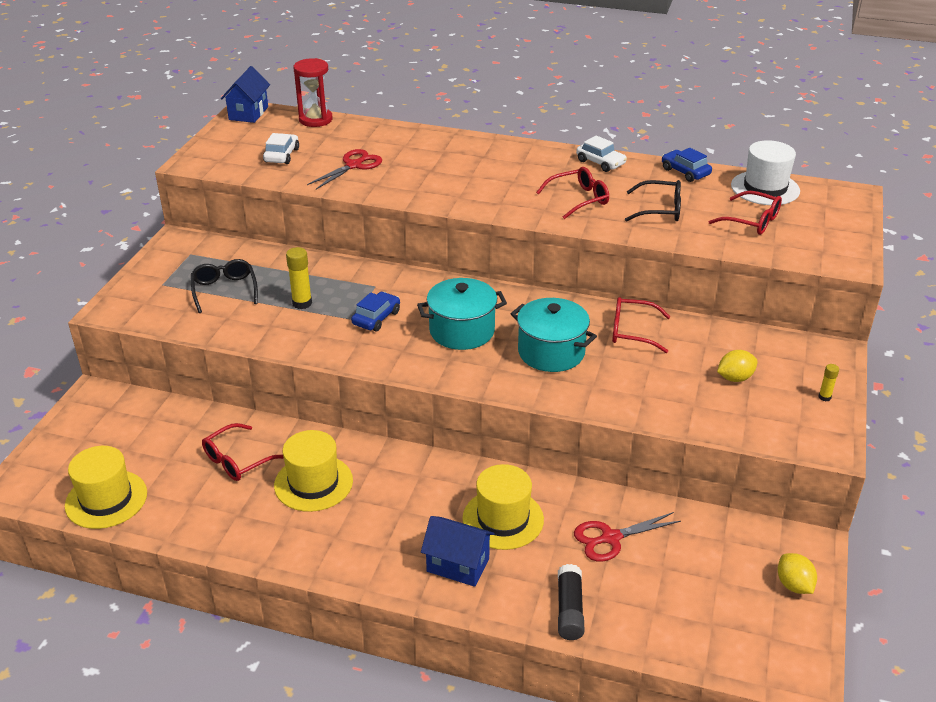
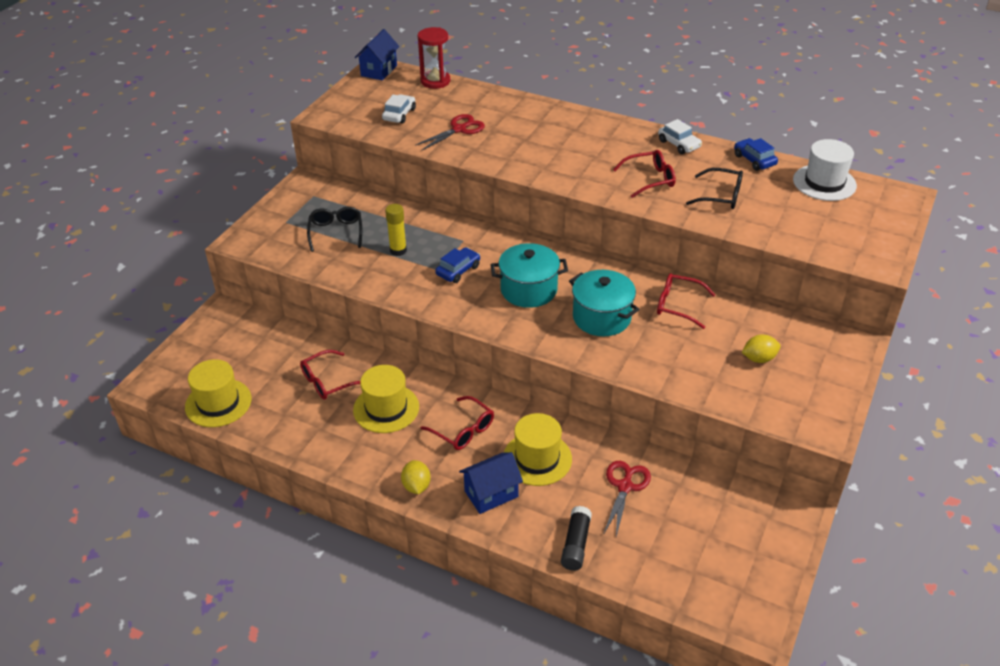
camera: 10 degrees right, 5 degrees up
blue house [421,516,495,587] -> blue house turned 60 degrees counterclockwise [459,452,523,514]
red scissors [574,512,681,562] -> red scissors turned 120 degrees clockwise [603,461,651,537]
red glasses [709,191,782,235] -> red glasses moved to [421,396,494,450]
yellow lemon [777,553,817,594] -> yellow lemon moved to [401,460,431,494]
yellow glue stick [819,364,839,401] -> none

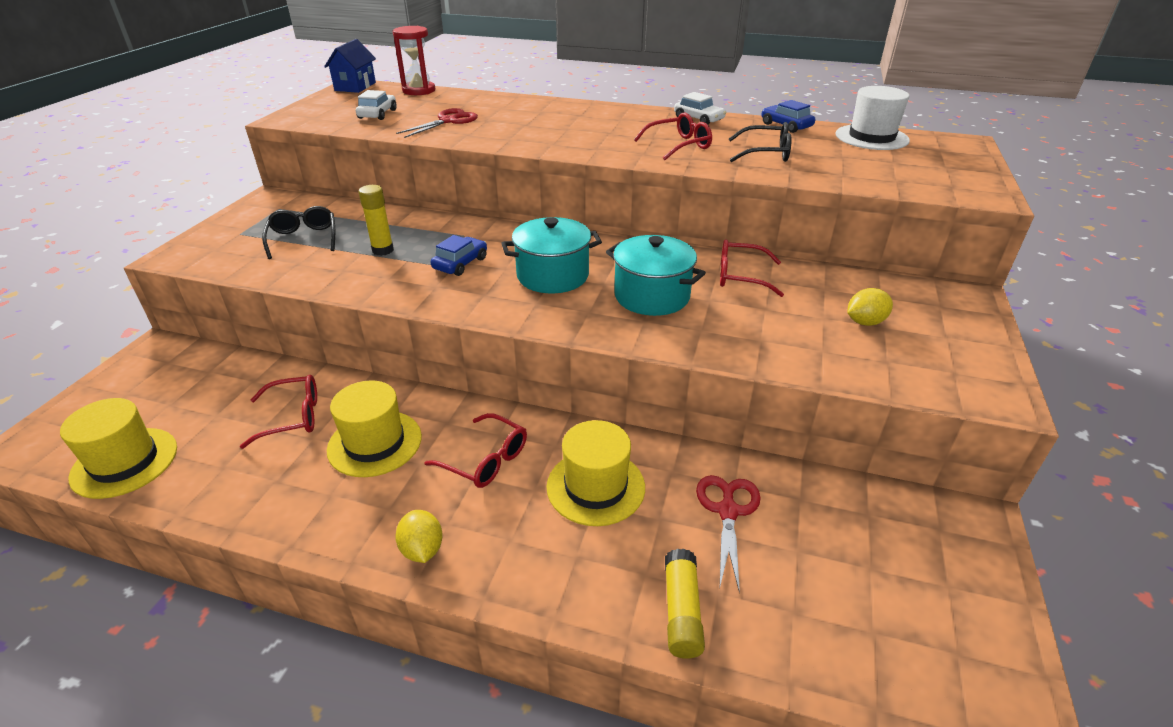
camera: 10 degrees left, 5 degrees down
red glasses [300,350,360,400] -> red glasses turned 150 degrees counterclockwise [240,375,317,449]
blue house [459,452,523,514] -> none
black glue stick [561,506,592,571] -> yellow glue stick [665,549,705,659]

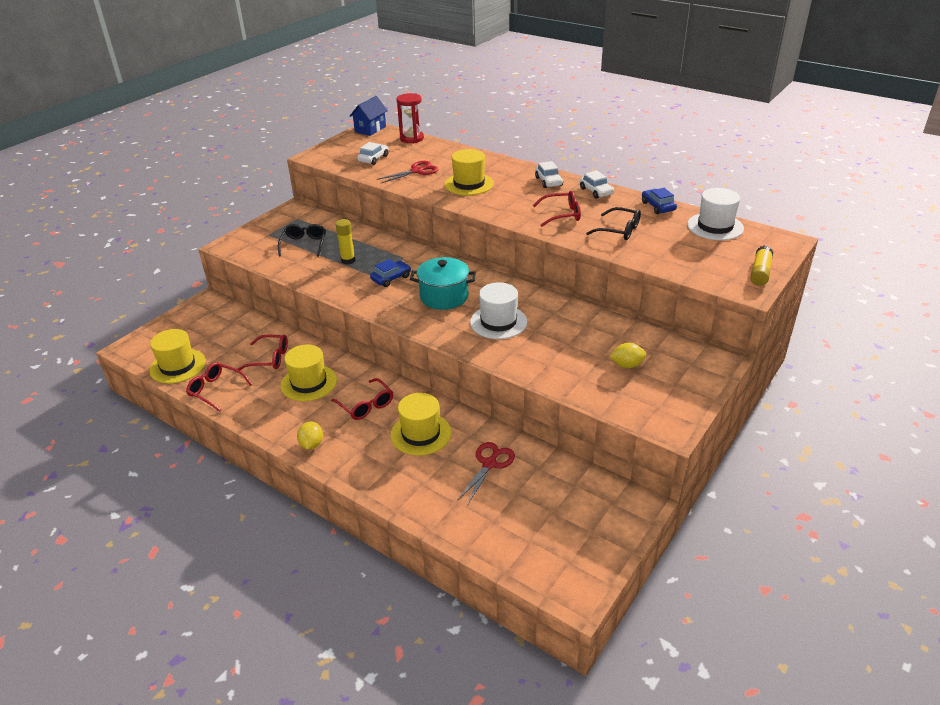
camera: 20 degrees right, 0 degrees up
turquoise pot [606,235,706,316] -> white hat [470,282,527,339]
yellow glue stick [665,549,705,659] -> yellow glue stick moved to [750,246,773,286]
red glasses [720,239,784,297] -> red glasses moved to [186,362,252,412]
none -> yellow hat [445,149,494,195]
none -> white car [535,161,563,188]

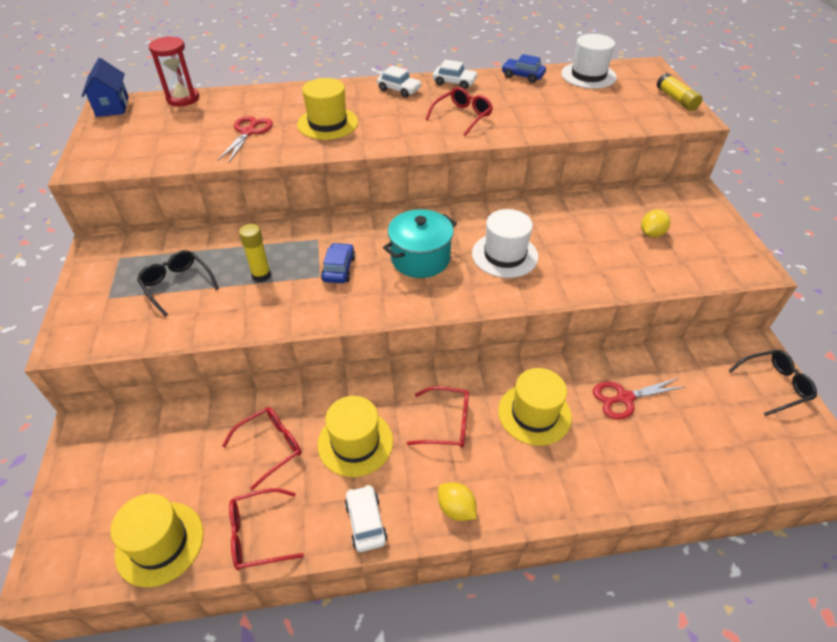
camera: 45 degrees left, 10 degrees up
white car [357,142,389,165] -> white car moved to [345,485,387,552]
red scissors [458,442,515,504] -> red scissors turned 90 degrees counterclockwise [593,378,684,420]
black glasses [586,207,641,240] -> black glasses moved to [728,350,817,416]

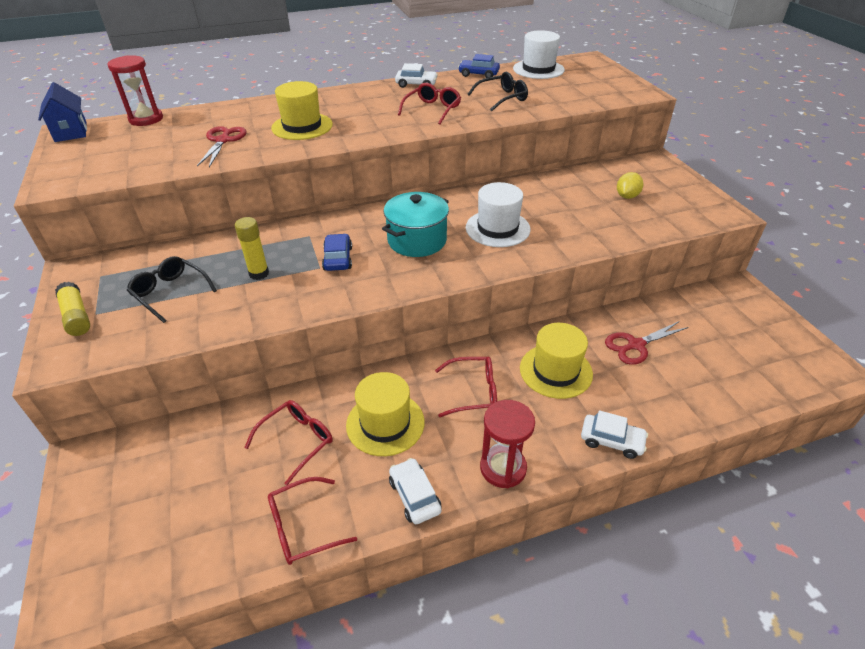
camera: 10 degrees left, 5 degrees down
yellow hat [110,494,203,587] -> none
white car [377,66,422,98] -> white car moved to [581,410,648,459]
yellow lemon [438,482,477,521] -> red hourglass [480,400,535,488]
yellow glue stick [657,73,702,111] -> yellow glue stick moved to [55,282,90,336]
black glasses [728,350,817,416] -> black glasses moved to [467,72,528,112]

